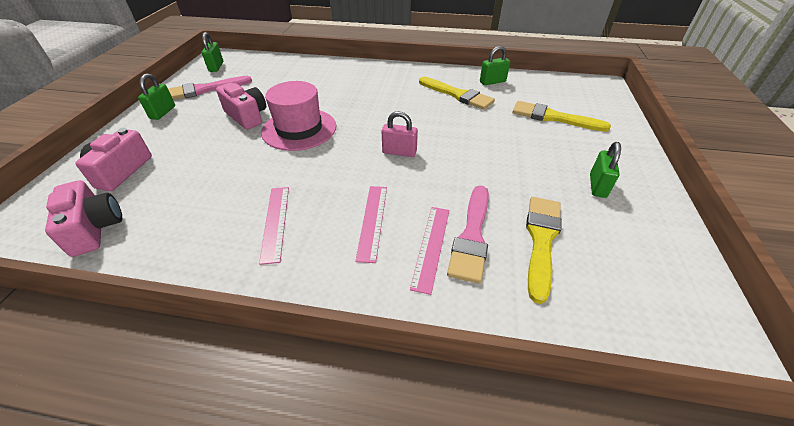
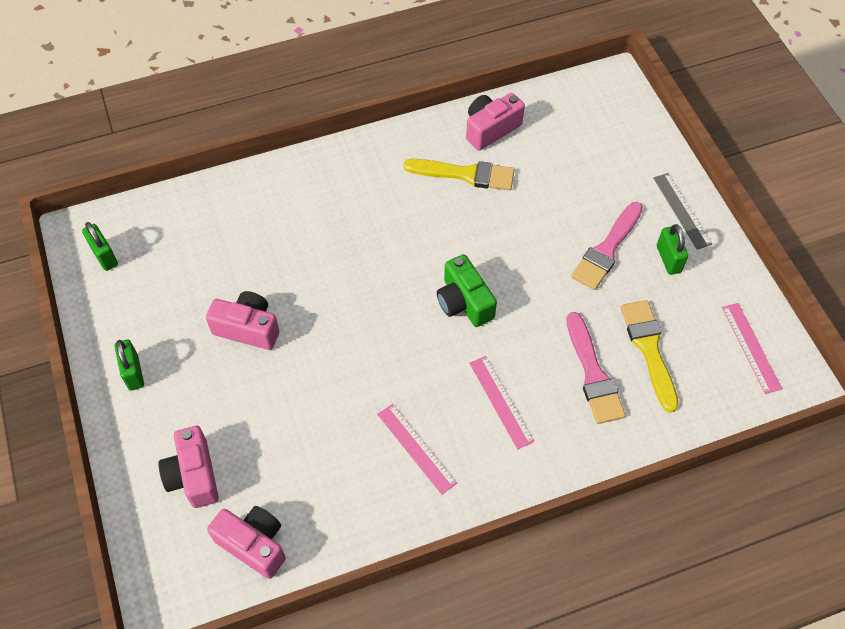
camera: 30 degrees left, 15 degrees up
pink brush [168,76,252,100] -> pink brush moved to [571,202,643,290]
pink hat [261,81,336,151] -> none
pink padlock [382,111,418,157] -> green camera [437,254,497,327]
pink ruler [410,207,449,295] -> pink ruler moved to [722,303,782,394]
green padlock [480,46,510,85] -> pink camera [466,93,525,151]
yellow brush [513,101,611,132] -> none
none -> grey ruler [654,173,712,250]

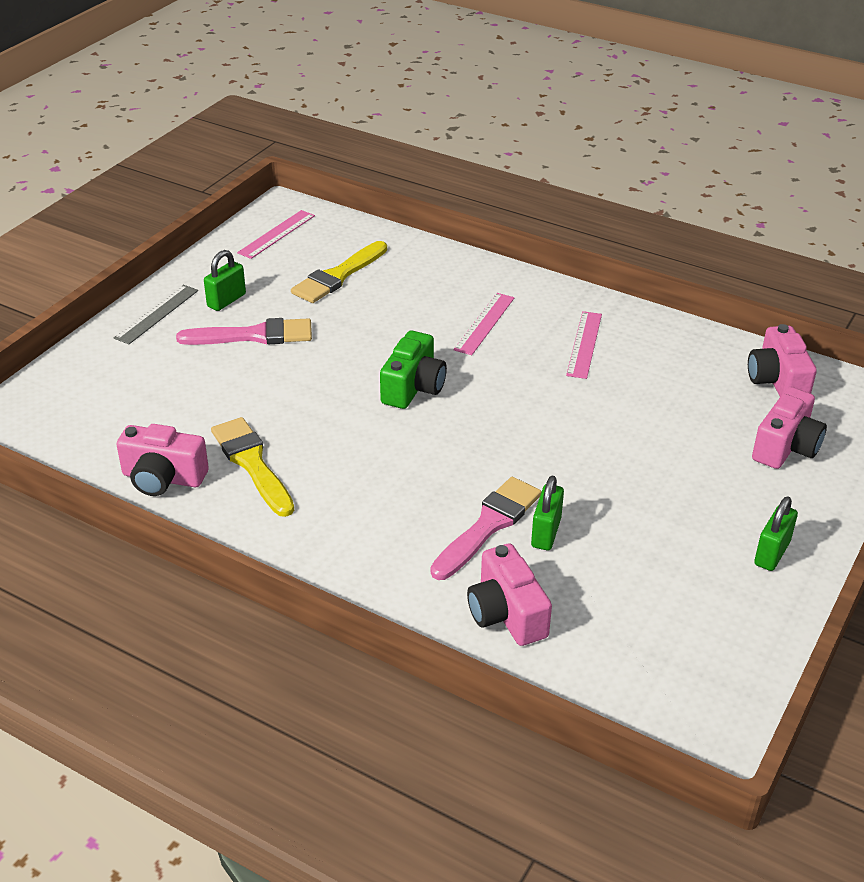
camera: 130 degrees left, 20 degrees down
green padlock [82,222,118,271] -> green padlock moved to [531,476,564,550]
pink camera [206,291,279,350] -> pink camera moved to [467,544,552,646]
pink brush [566,312,626,424] -> pink brush moved to [430,477,541,580]

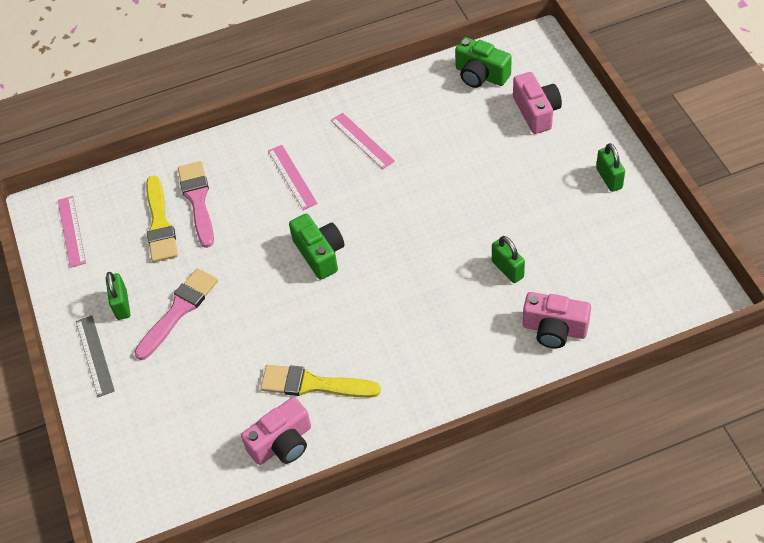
camera: 45 degrees left, 15 degrees up
pink brush [430,477,541,580] -> pink brush moved to [178,161,214,248]
pink camera [748,324,817,397] -> green camera [455,37,512,88]

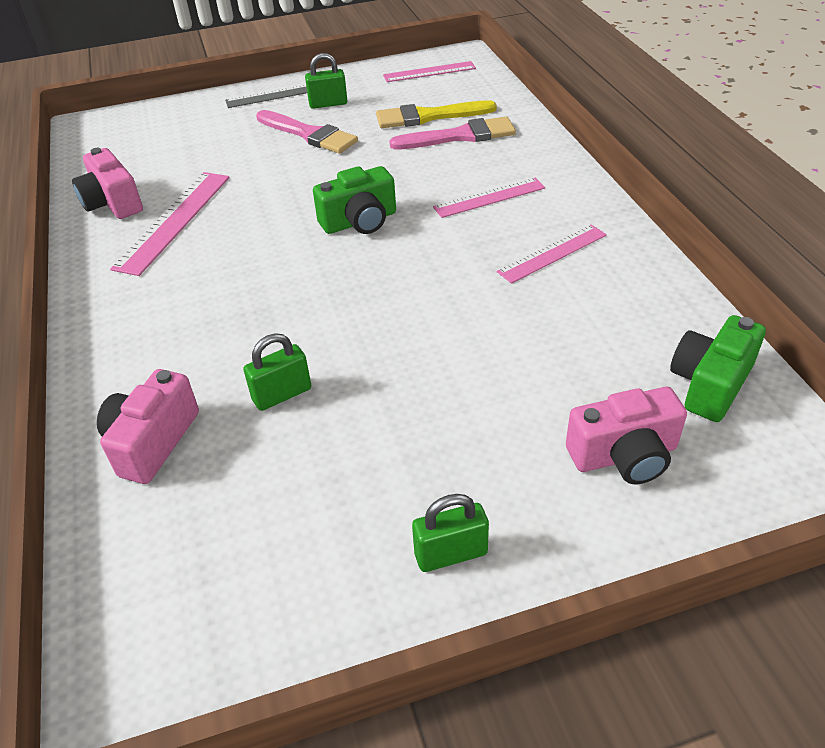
camera: 90 degrees right, 10 degrees down
yellow brush [261,365,381,398] -> pink ruler [110,172,230,276]

